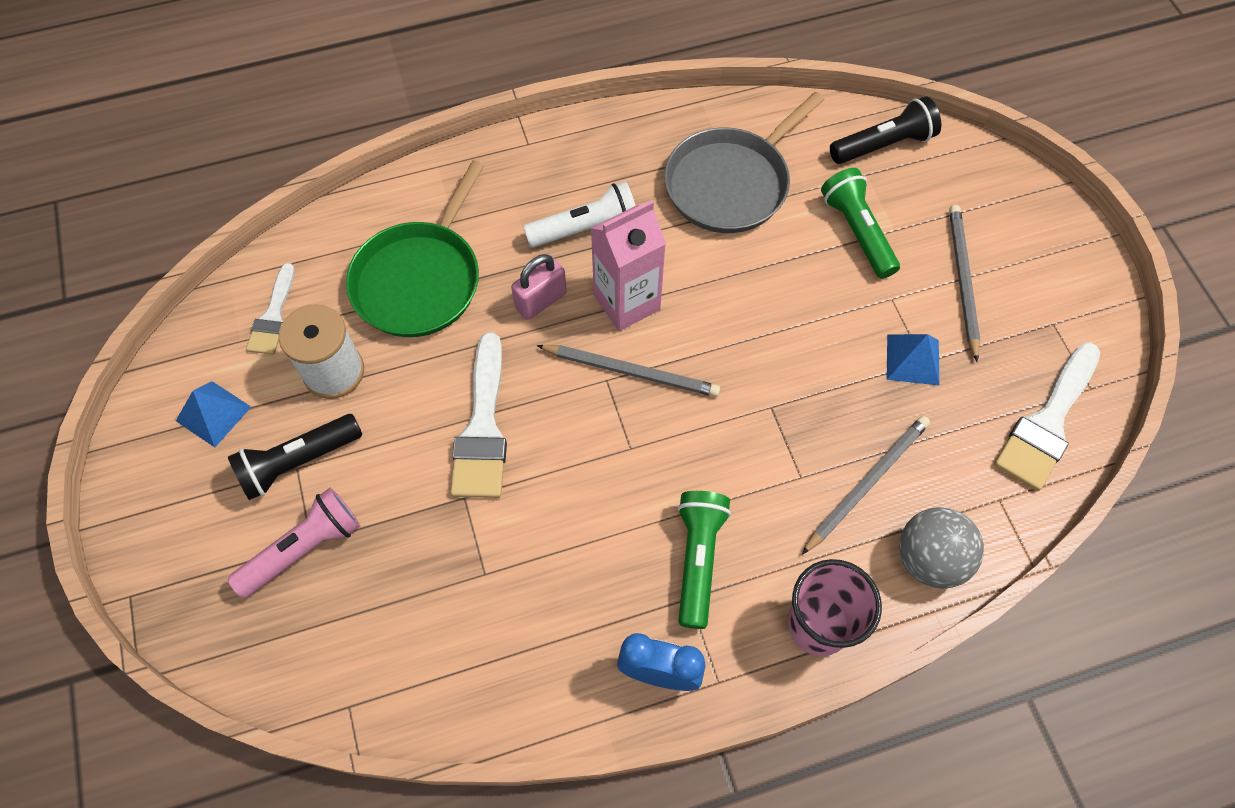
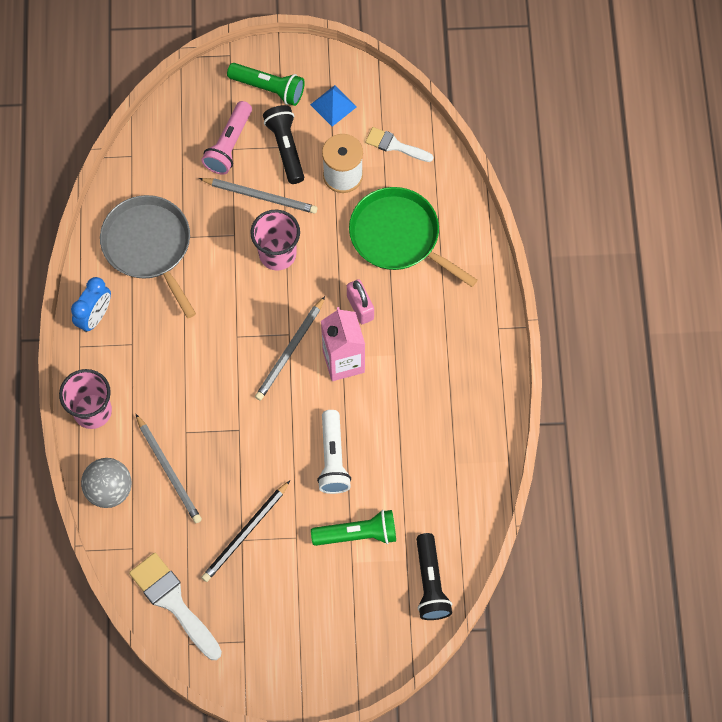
camera: 105 degrees right, 5 degrees up
pink flashlight [228,488,360,598] -> pink flashlight turned 45 degrees clockwise [201,101,252,175]
white brush [450,332,507,498] -> pink cup [250,210,300,271]
white flashlight [523,181,636,248] -> white flashlight moved to [317,410,351,494]
grey pan [664,92,825,233] -> grey pan moved to [100,195,196,318]
green flashlight [678,491,731,629] -> green flashlight moved to [227,63,305,106]
blue pyramid [887,334,939,385] -> black pencil [201,480,290,582]
grey pencil [949,205,981,362] -> grey pencil moved to [199,178,318,214]

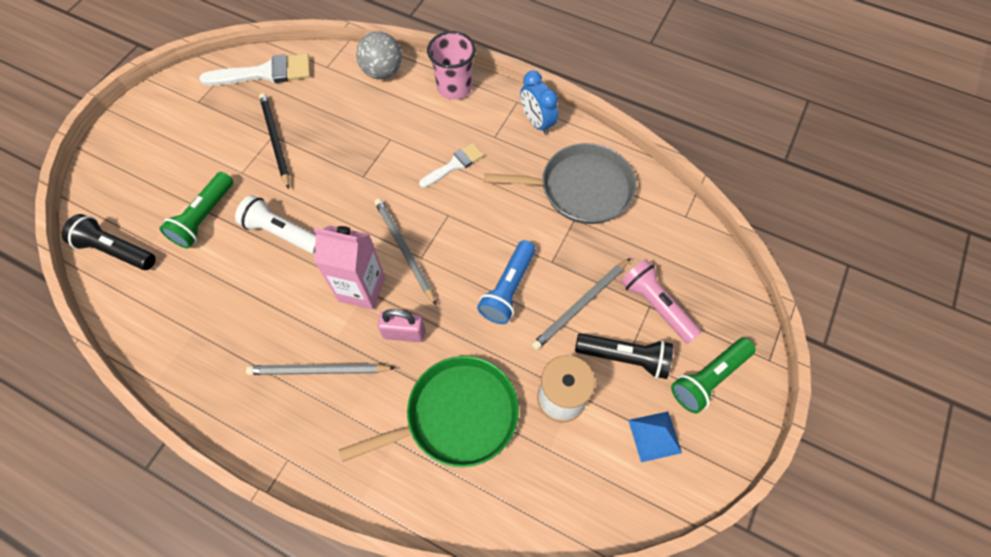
camera: 120 degrees right, 5 degrees down
grey pencil [136,414,202,523] -> grey pencil moved to [246,364,395,375]
pink cup [250,210,300,271] -> blue flashlight [477,240,536,324]
white brush [365,127,433,162] -> white brush moved to [419,143,484,188]

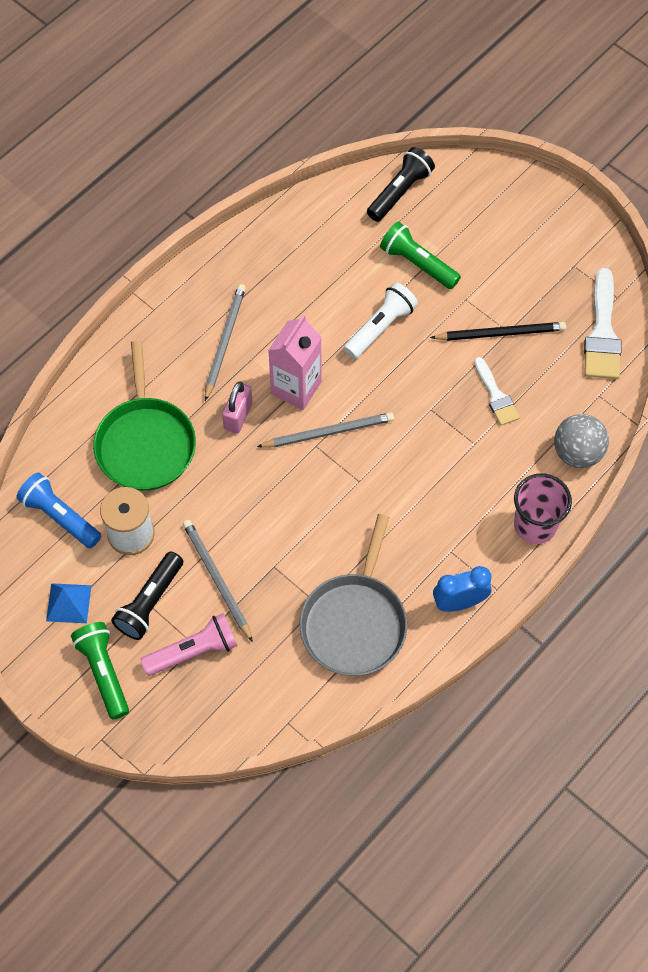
camera: 105 degrees right, 0 degrees up
white brush [419,143,484,188] -> white brush moved to [474,357,520,426]
blue flashlight [477,240,536,324] -> blue flashlight moved to [16,473,101,548]

